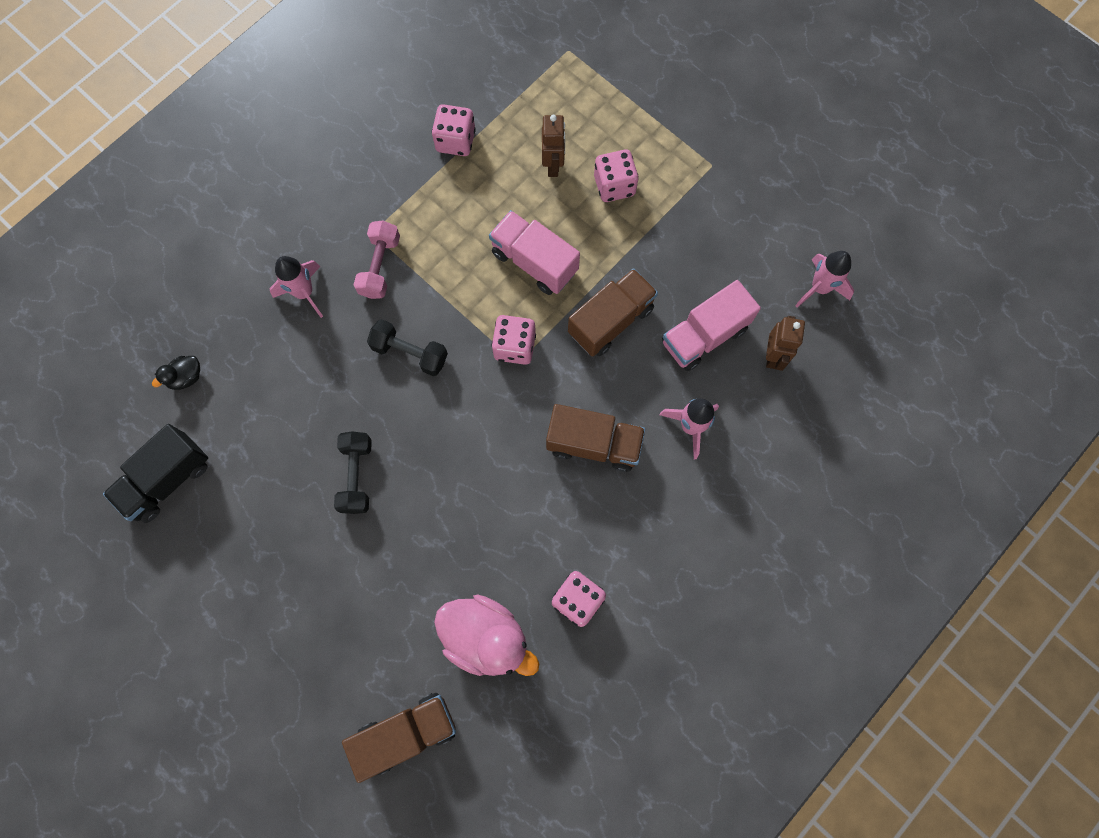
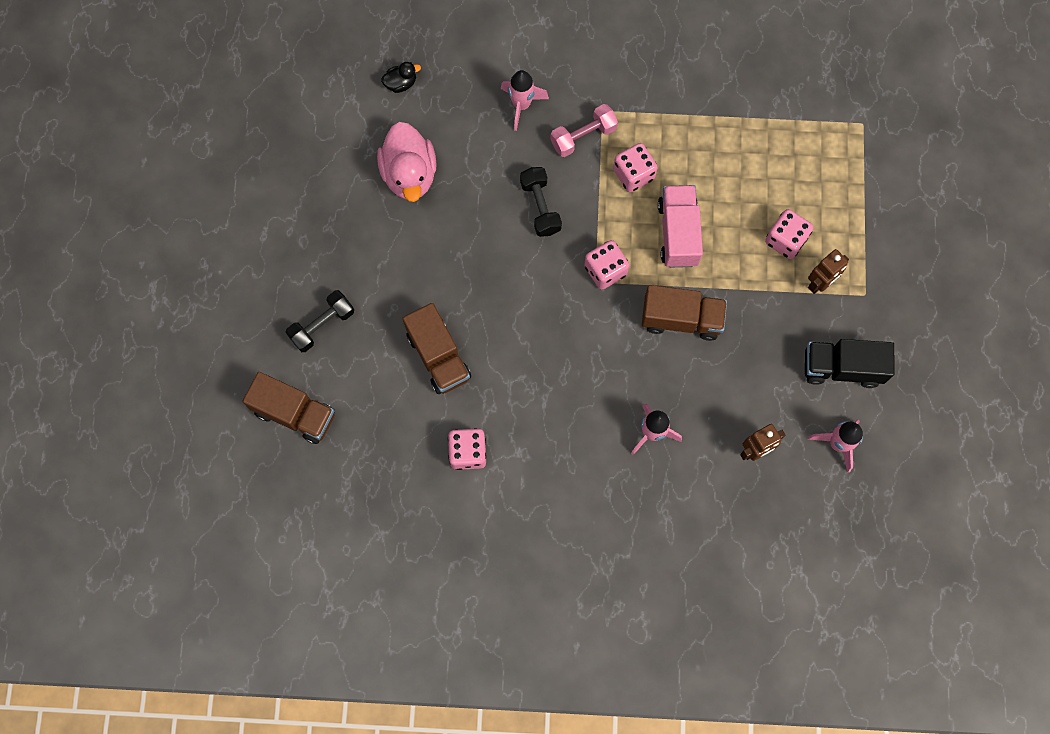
camera: 50 degrees right, 0 degrees up
black truck [103,424,208,523] -> black truck moved to [805,339,894,388]
black duck [152,356,200,390] -> black duck turned 150 degrees clockwise [381,62,421,93]
black dumbbell [334,431,372,514] -> black dumbbell moved to [286,290,354,352]
pink dice [432,104,476,156] -> pink dice moved to [613,143,658,192]
pink duck [434,594,539,676] -> pink duck moved to [377,122,437,202]
brown robot [542,115,565,177] -> brown robot moved to [808,249,849,294]
brown truck [546,404,645,472] -> brown truck moved to [402,303,471,394]
pink truck [662,280,761,371] -> none

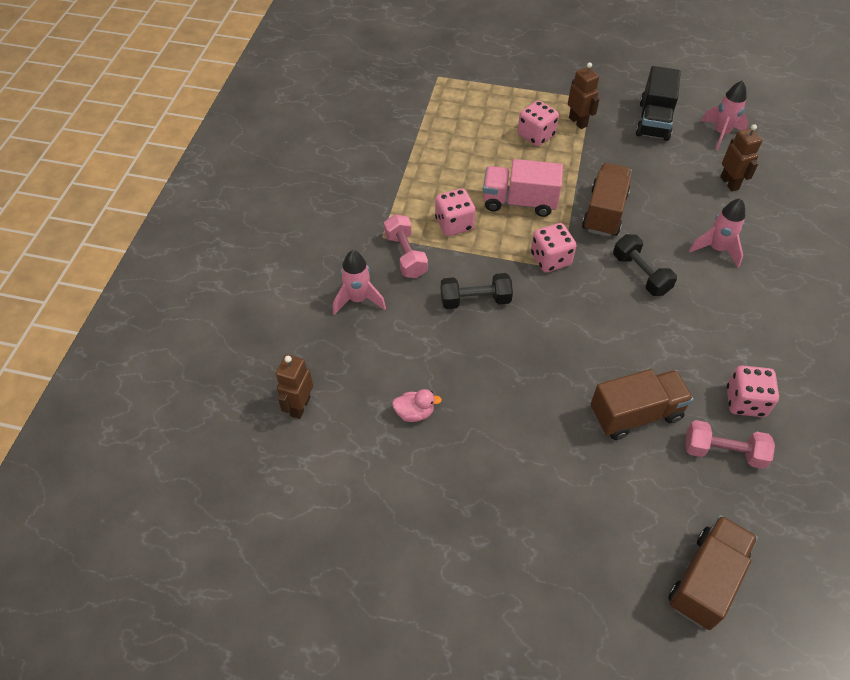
camera: 80 degrees left, 20 degrees down
black dumbbell [286,290,354,352] -> black dumbbell moved to [613,234,677,296]
pink duck [377,122,437,202] -> pink duck [392,389,442,422], size x0.47
black duck [381,62,421,93] -> brown robot [276,354,313,419]
none -> pink dumbbell [685,420,775,469]

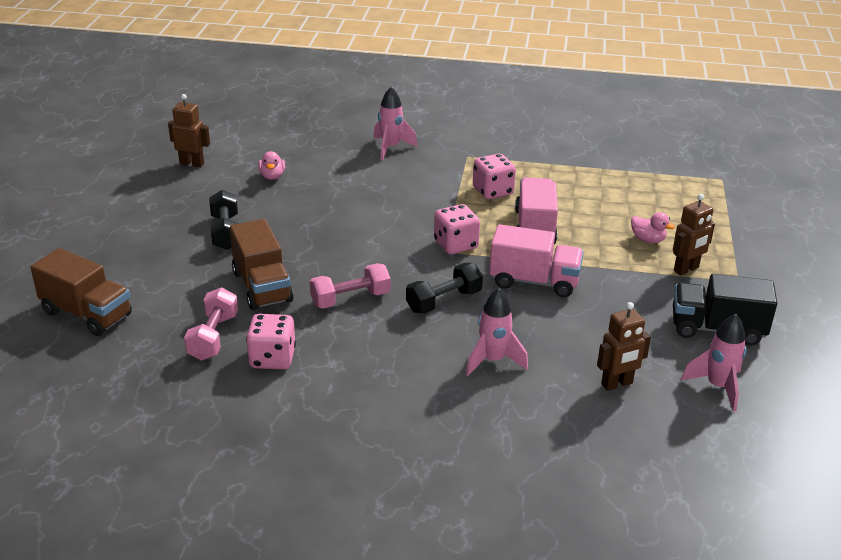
camera: 85 degrees right, 20 degrees down
brown robot [276,354,313,419] -> brown robot moved to [168,94,210,168]
pink dumbbell [384,214,428,278] -> pink dumbbell moved to [310,263,390,309]
black dumbbell [441,273,513,309] -> black dumbbell moved to [209,190,239,250]
pink dice [517,100,559,146] -> pink duck [631,212,675,243]
brown truck [582,163,632,237] -> pink truck [489,224,584,298]

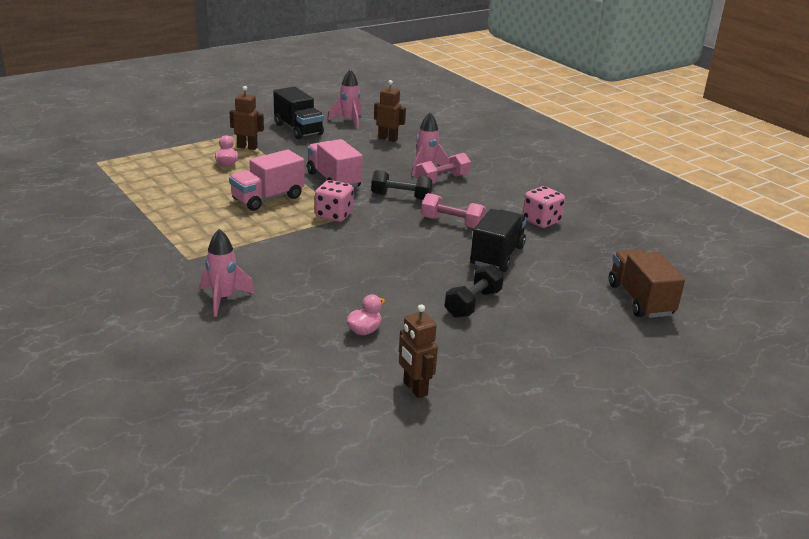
camera: 135 degrees left, 5 degrees down
pink dumbbell [184,287,238,361] -> pink dumbbell moved to [415,153,471,183]
brown truck [230,219,294,310] -> black truck [470,209,527,272]
pink dice [473,153,516,199] -> none

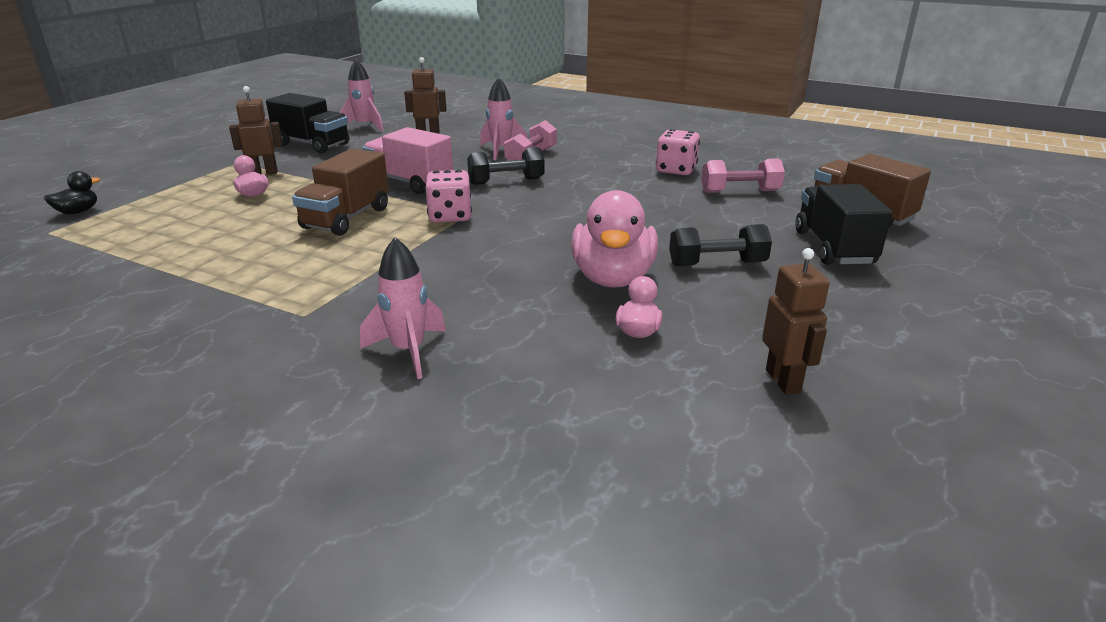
camera: 25 degrees left, 0 degrees up
pink truck [229,149,305,211] -> brown truck [292,148,389,236]
brown robot [399,304,438,398] -> brown robot turned 135 degrees counterclockwise [762,248,830,395]
pink dumbbell [421,193,486,228] -> pink dumbbell moved to [701,158,785,193]
black dumbbell [445,264,504,318] -> black dumbbell turned 75 degrees clockwise [669,224,772,266]
black truck [470,209,527,272] -> black truck moved to [795,184,892,265]
none -> black duck [44,171,100,214]
none -> pink duck [571,190,658,288]

